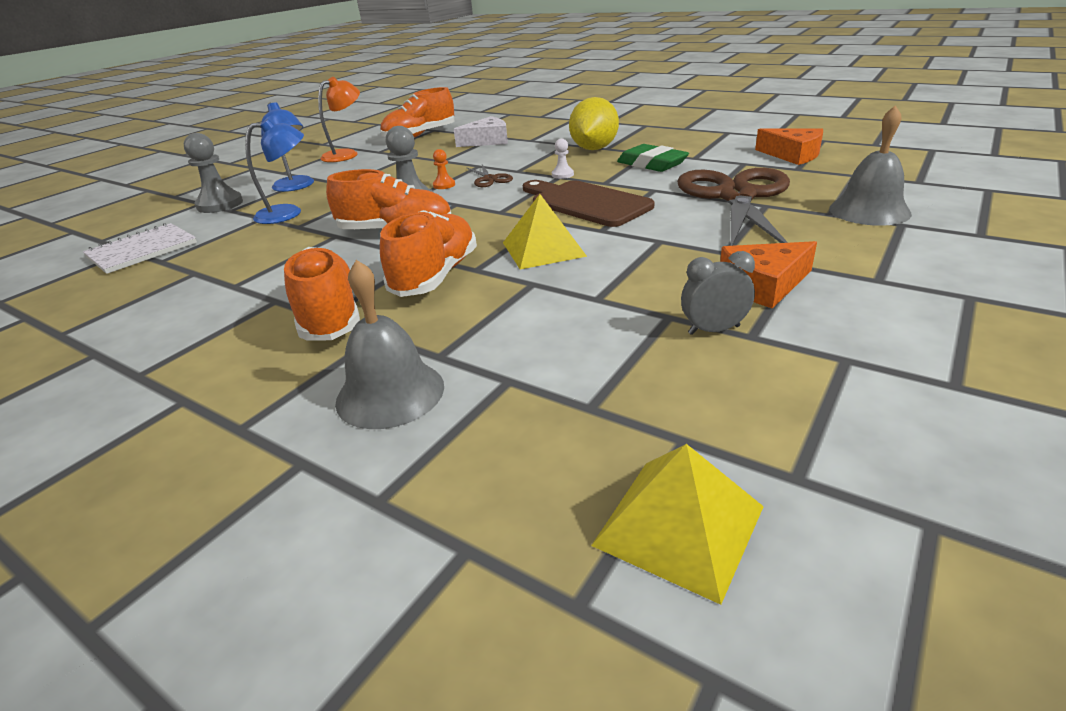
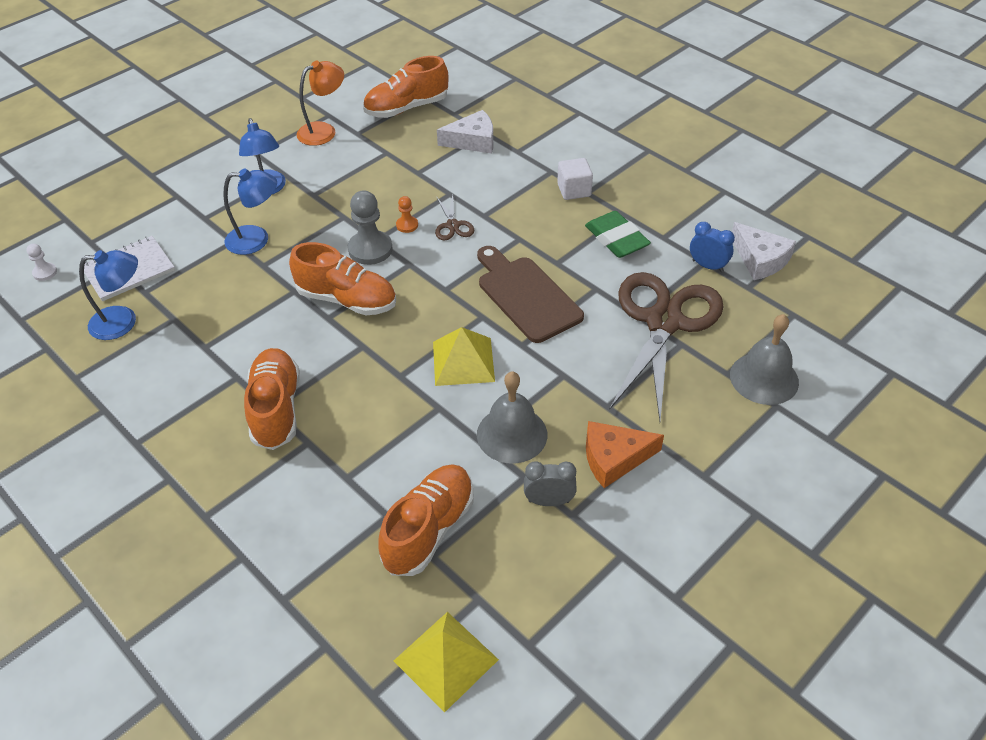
camera: 10 degrees right, 15 degrees up
grey pawn [184,133,243,213] -> none
grey bell [335,260,444,429] -> grey bell moved to [477,372,547,464]
orange shoe [380,210,477,297] -> orange shoe moved to [379,464,474,576]
white pawn [552,138,574,179] -> white pawn moved to [26,244,57,281]
yellow lemon [569,97,619,150] -> white cube [557,158,593,200]
orange cheese [755,128,823,165] -> white cheese [732,222,796,280]
none -> blue lamp [79,250,138,340]
none -> blue clock [690,222,735,272]

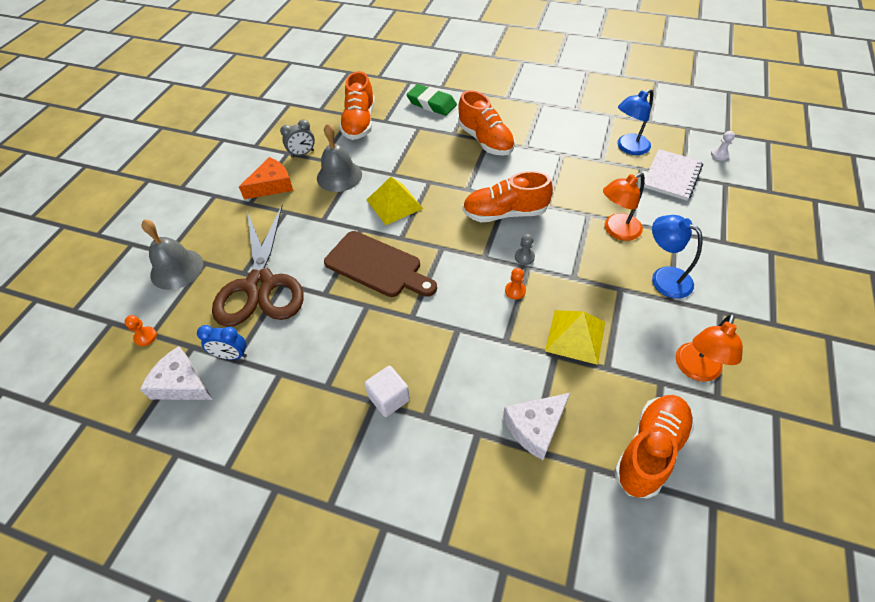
camera: 155 degrees right, 5 degrees up
blue lamp [223,168,277,255] -> orange lamp [603,173,645,241]
grey pawn [348,191,393,265] -> grey pawn [515,234,535,265], size x0.51
yellow pyramid [394,612,499,712] -> yellow pyramid moved to [545,310,605,365]
brown scissors [435,195,474,240] -> none
green eraser [585,211,651,258] -> green eraser moved to [406,84,457,116]
none -> orange pawn [125,315,157,346]

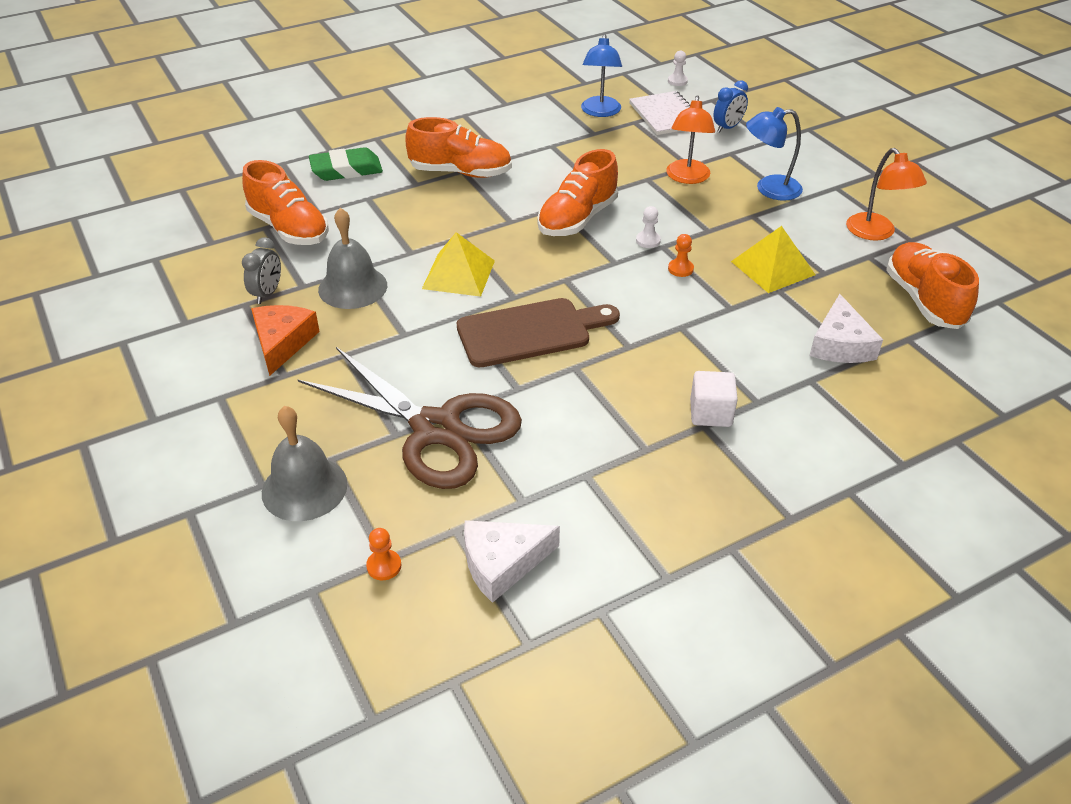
camera: 50 degrees left, 10 degrees down
blue clock [197,325,247,360] -> blue clock moved to [713,80,748,132]
grey pawn [515,234,535,265] -> white pawn [636,206,661,248]

